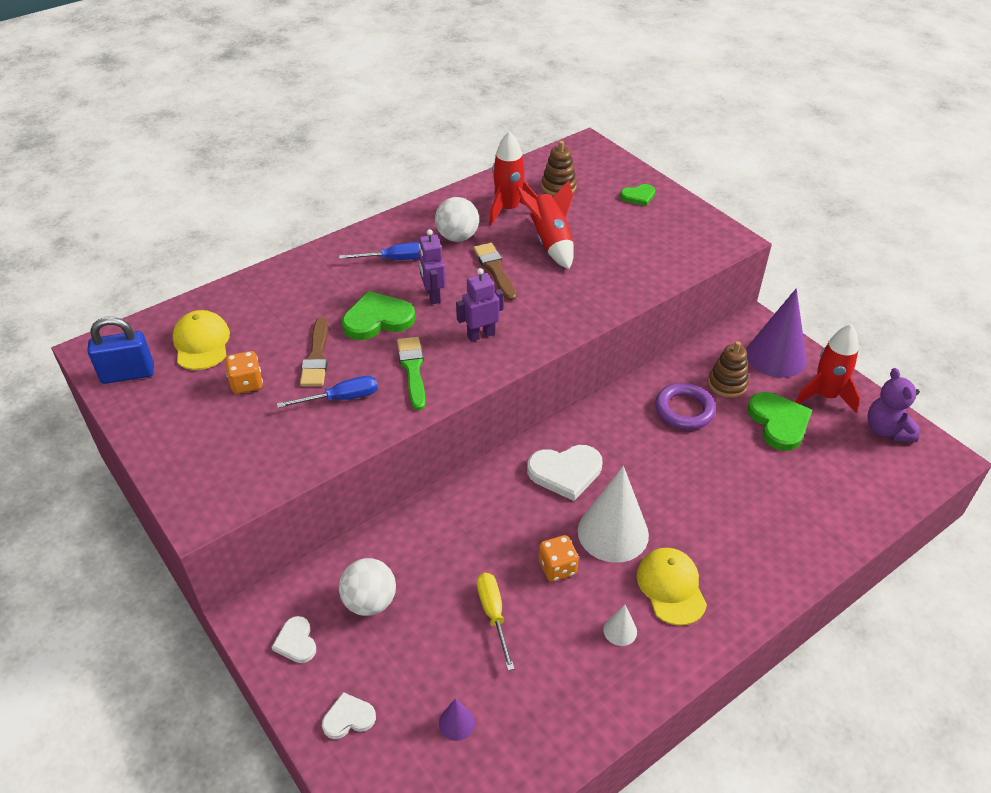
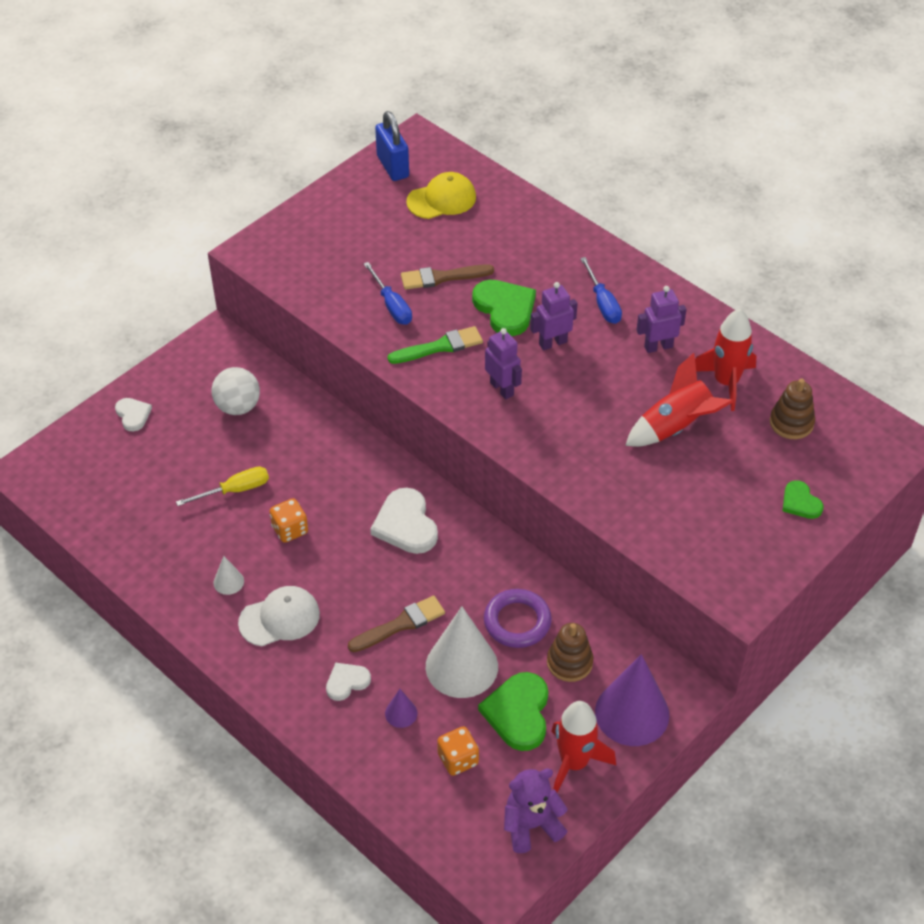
camera: 80 degrees right, 5 degrees up
orange dice [225,351,263,394] -> orange dice moved to [437,726,479,776]
white heart [272,616,316,663] -> white heart moved to [326,663,371,701]
white ball [435,197,479,242] -> purple robot [637,286,686,353]
purple cone [439,698,475,741] -> purple cone moved to [385,689,418,728]
brown brush [473,243,517,301] -> brown brush moved to [348,595,445,652]
white cone [578,466,649,563] -> white cone moved to [426,606,498,698]
yellow cap [636,548,707,626] -> white cap [238,586,320,646]
green heart [747,392,812,451] -> green heart turned 120 degrees clockwise [478,672,548,751]

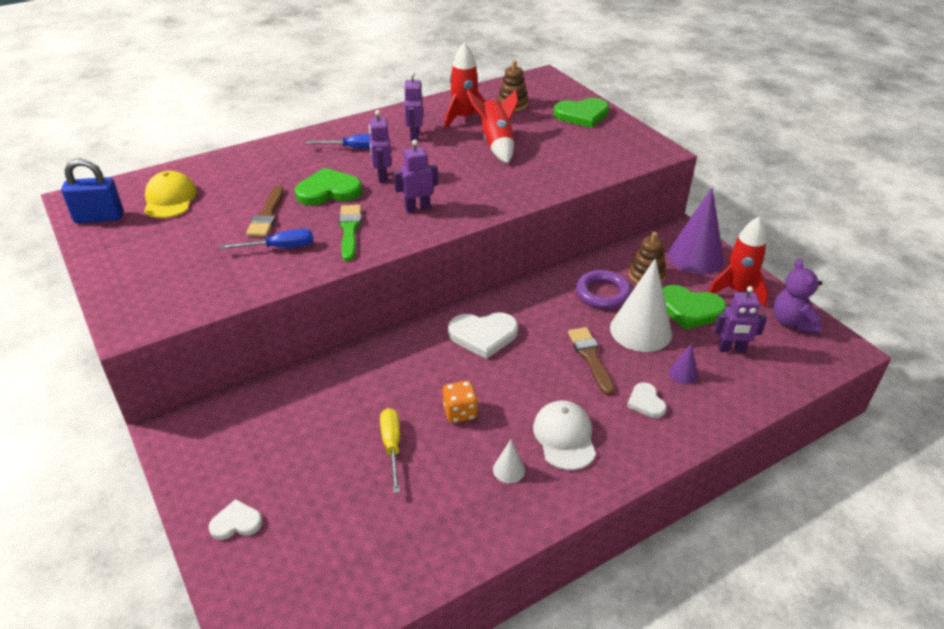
camera: 75 degrees left, 10 degrees down
white ball [212,367,260,415] -> none
orange dice [437,726,479,776] -> purple robot [714,286,767,352]
green heart [783,480,824,519] -> green heart [553,98,609,128], size x1.75

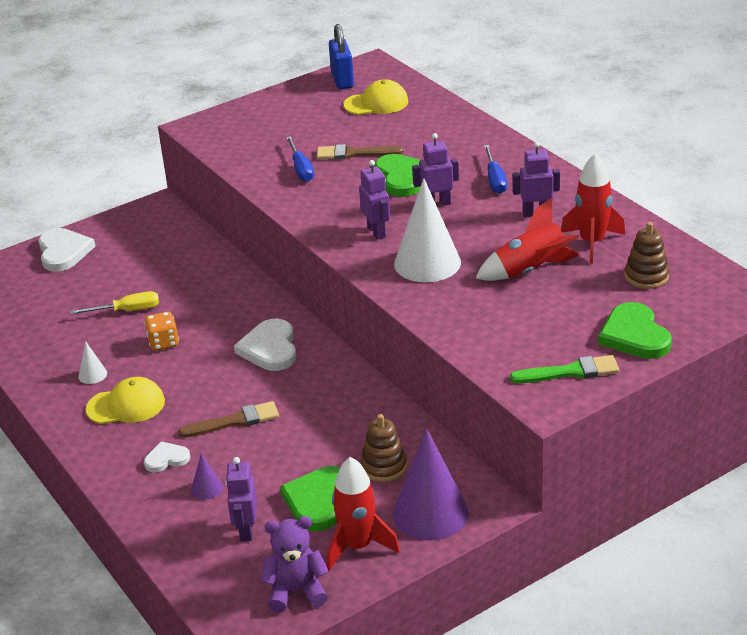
camera: 90 degrees right, 5 degrees down
white heart [209,499,263,540] -> white heart [38,228,95,272], size x1.75
green brush [339,205,361,261] -> green brush moved to [510,355,619,383]
white cap [533,401,596,470] -> yellow cap [86,377,165,424]
purple ring [576,270,632,309] -> none
white cone [610,258,672,352] -> white cone moved to [394,178,461,282]

